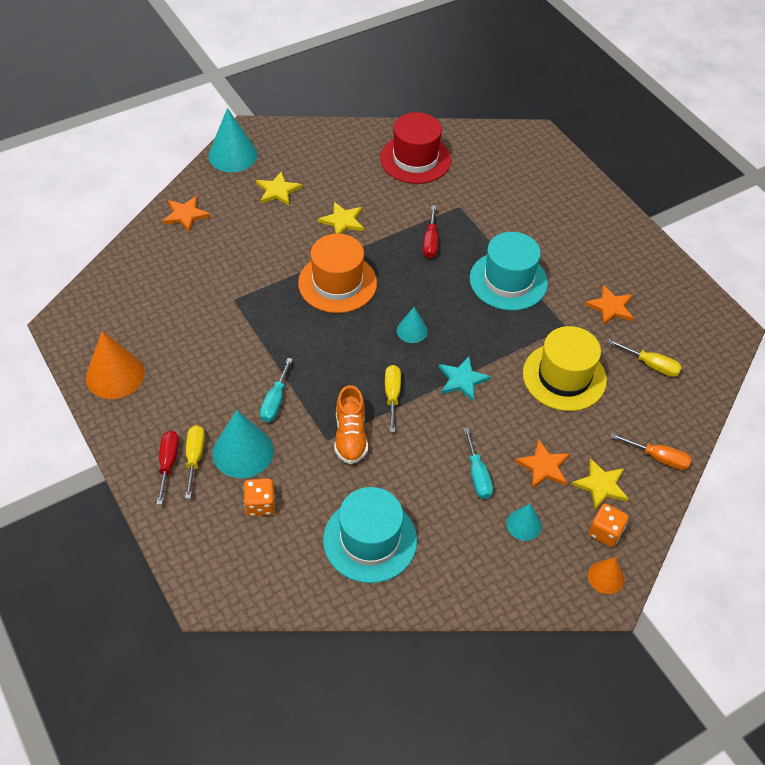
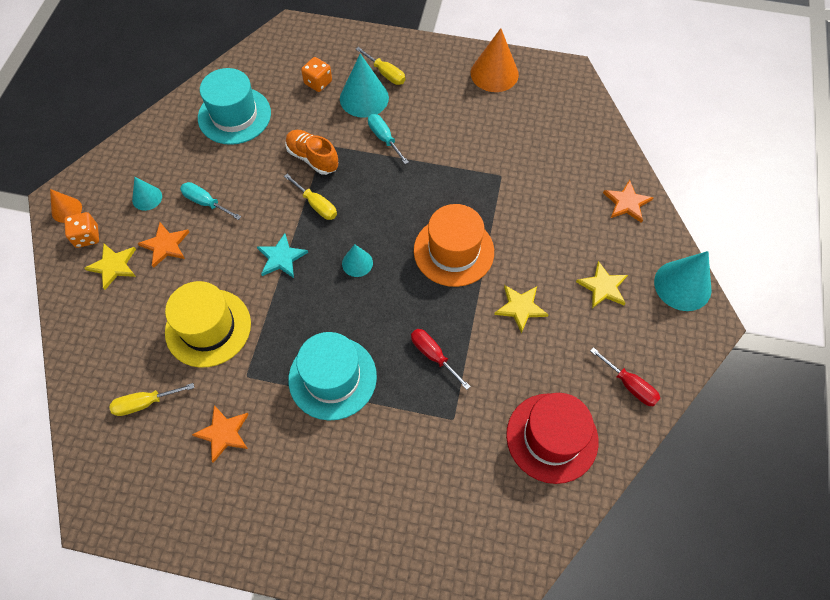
camera: 135 degrees right, 10 degrees up
red screwdriver [156,431,179,505] -> red screwdriver moved to [590,347,660,406]
orange screwdriver [611,433,691,470] -> none

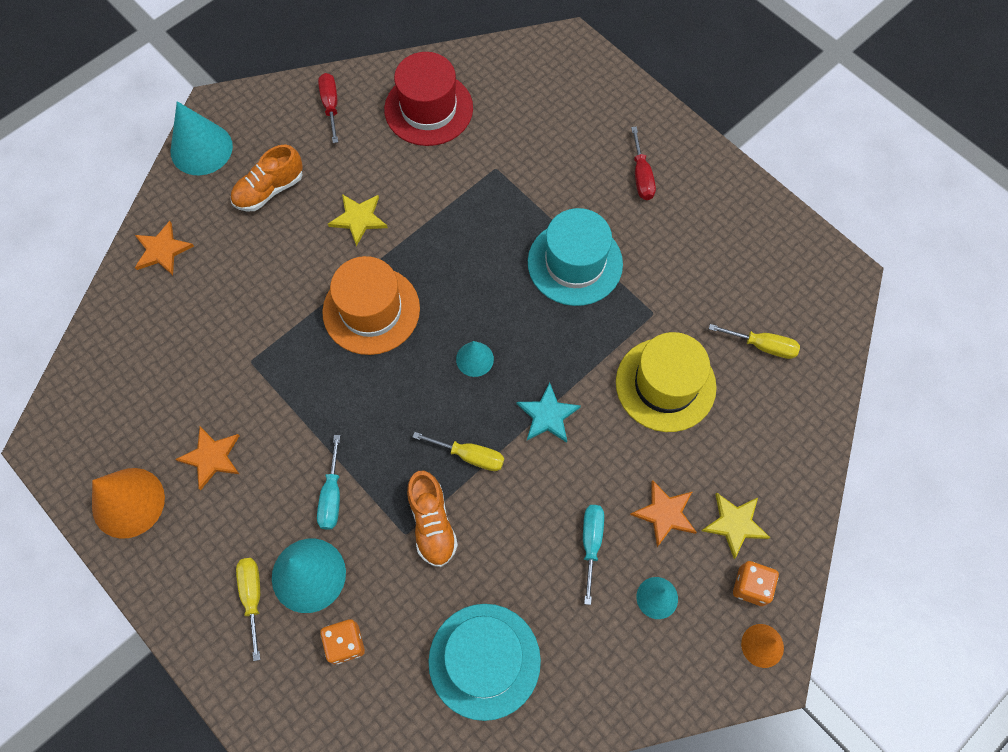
camera: 145 degrees left, 5 degrees up
turquoise screwdriver [180,182,241,220] -> turquoise screwdriver turned 150 degrees counterclockwise [583,505,604,605]
orange star [192,405,249,463] -> orange star moved to [175,427,240,490]
yellow screwdriver [284,174,337,220] -> yellow screwdriver turned 120 degrees clockwise [412,432,504,471]
red screwdriver [411,329,471,390] -> red screwdriver moved to [631,126,656,200]
yellow star [576,261,628,308] -> orange shoe [230,144,303,212]

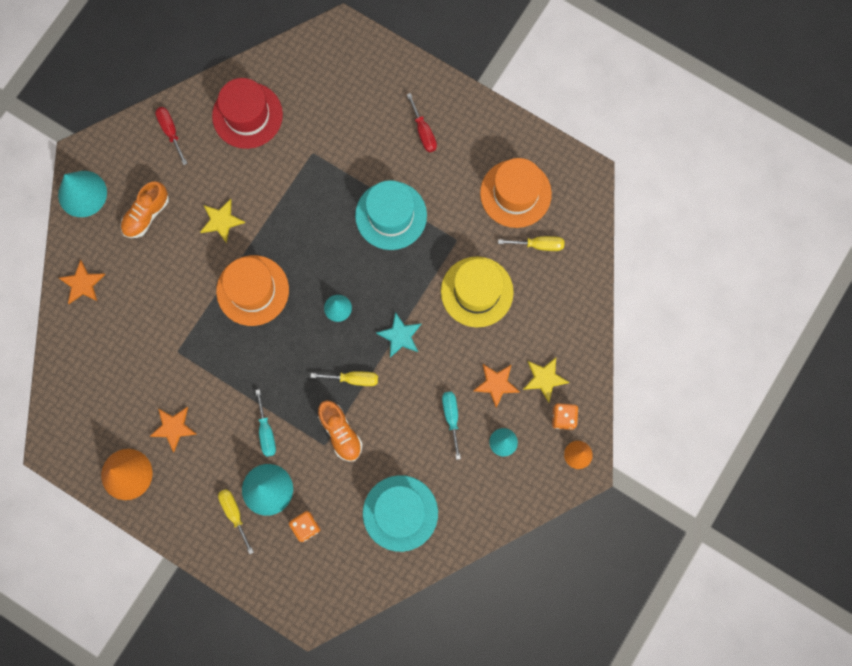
camera: 15 degrees left, 10 degrees up
none -> orange hat [480,158,552,228]

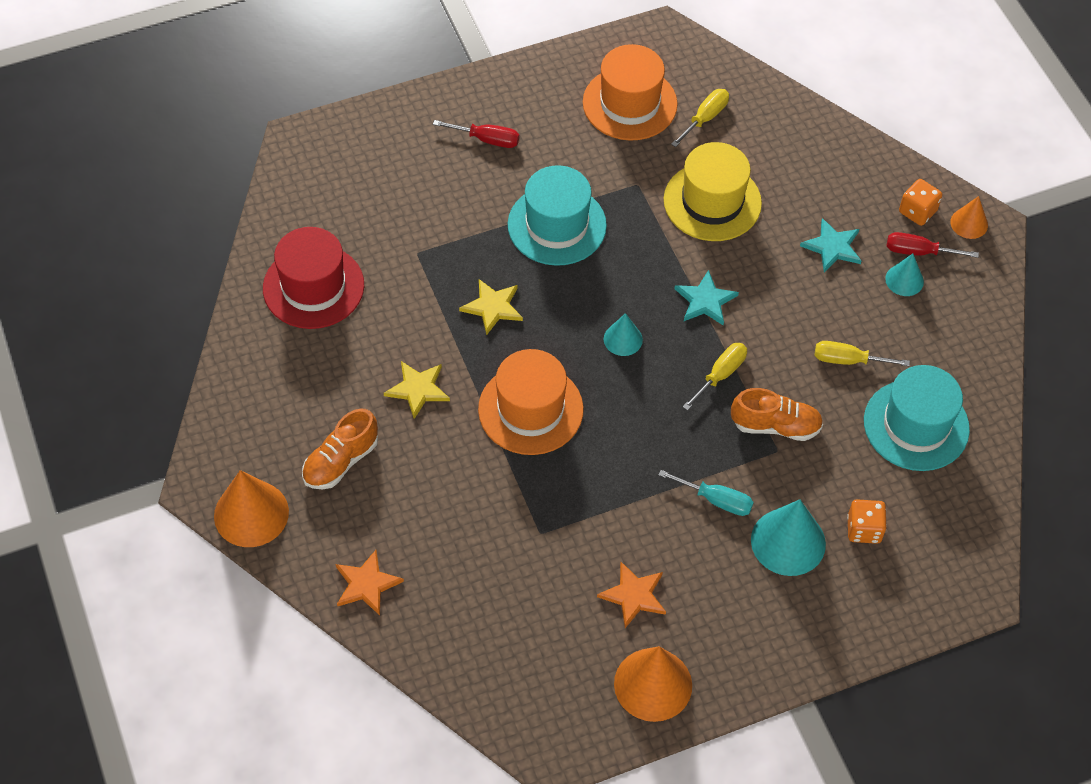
camera: 55 degrees left, 20 degrees down
turquoise cone [58,171,107,217] -> orange cone [214,470,289,547]
orange shoe [120,182,169,238] -> orange shoe turned 60 degrees clockwise [302,408,378,490]
red screwdriver [155,107,187,165] -> red screwdriver moved to [887,232,979,258]
yellow screwdriver [218,489,254,554] -> yellow screwdriver moved to [815,341,910,366]
turquoise screwdriver [442,392,461,460] -> none
orange star [473,364,520,408] -> turquoise star [800,218,862,272]
yellow star [523,357,570,403] -> yellow star moved to [459,279,523,335]

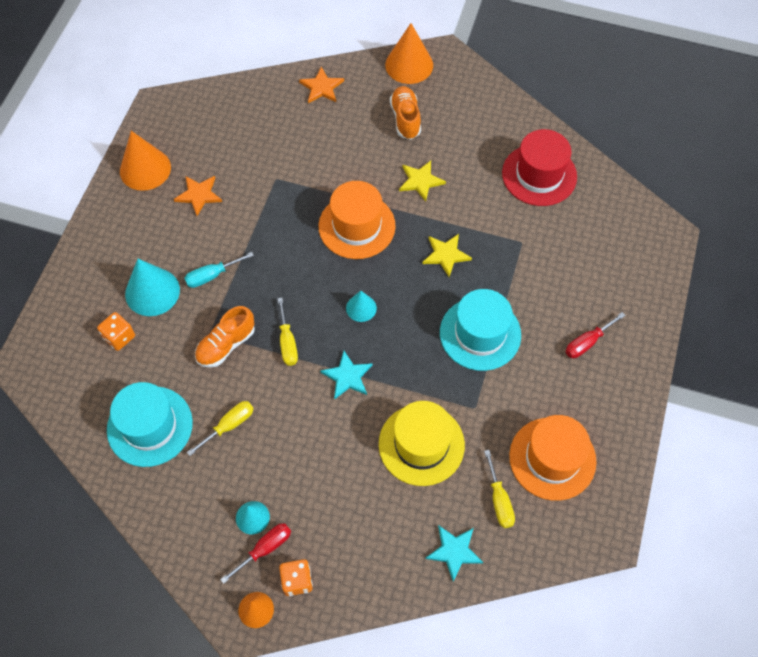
camera: 130 degrees right, 5 degrees up
turquoise star [800,218,862,272] -> turquoise star moved to [425,525,483,582]

